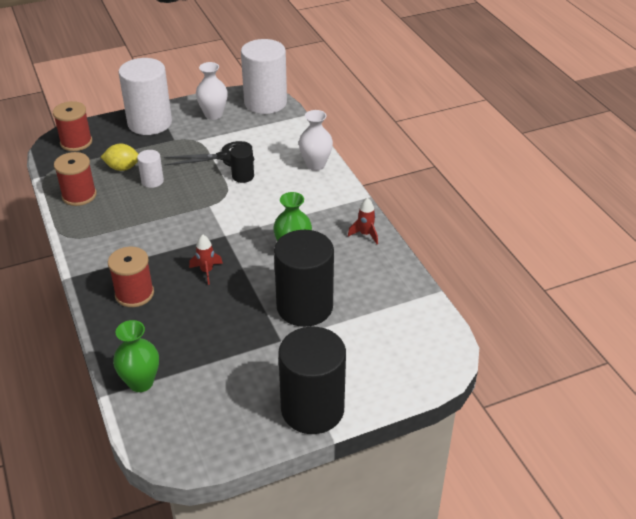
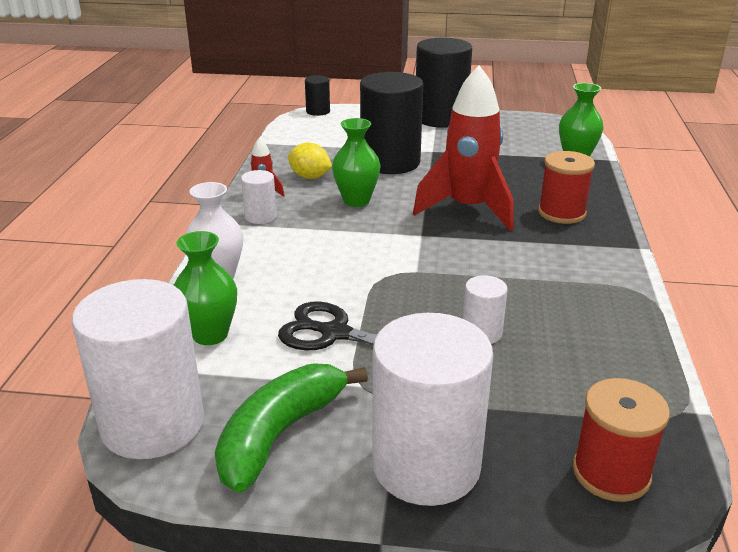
camera: 150 degrees left, 10 degrees down
red spool [54,152,97,206] -> none
yellow lemon [101,143,138,171] -> yellow lemon moved to [288,143,332,179]
red rocket [189,234,223,285] -> red rocket [413,65,514,231], size x2.38
white vase [196,62,228,120] -> green banana [215,363,368,493]
black cylinder [230,145,254,183] -> black cylinder moved to [305,75,330,116]
none -> green vase [174,231,237,345]
none -> white cylinder [241,170,277,224]

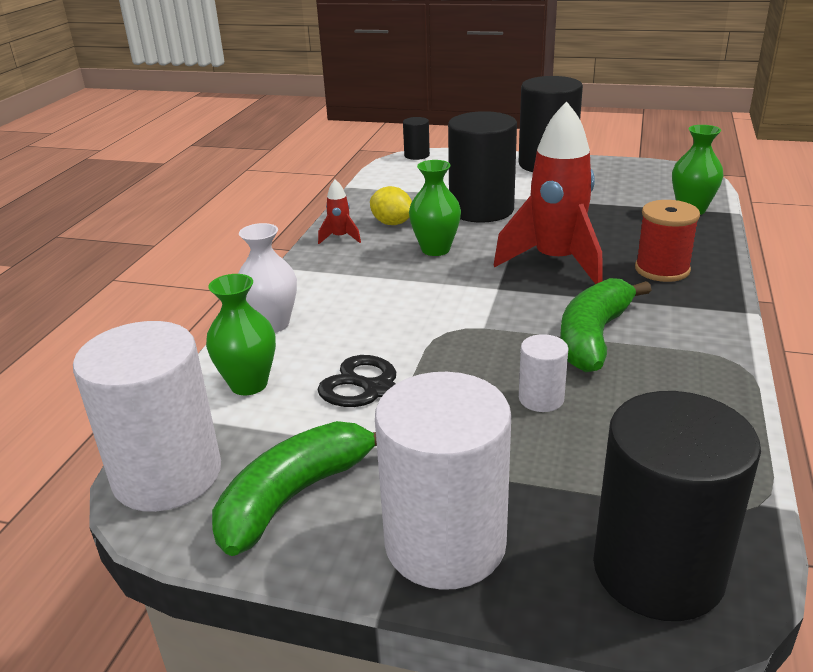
camera: 10 degrees right, 0 degrees up
white cylinder [241,170,277,224] -> none
red spool [573,378,670,502] -> black cylinder [593,391,761,621]
none -> green banana [560,278,651,372]

